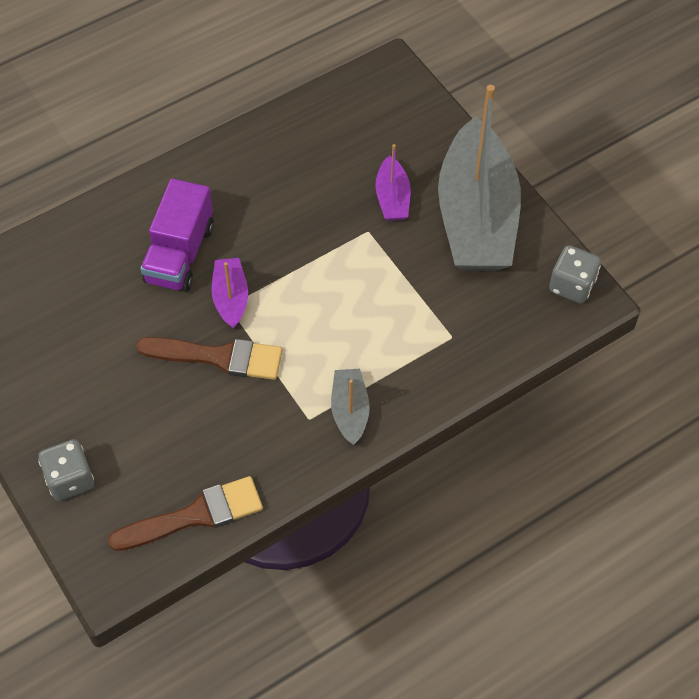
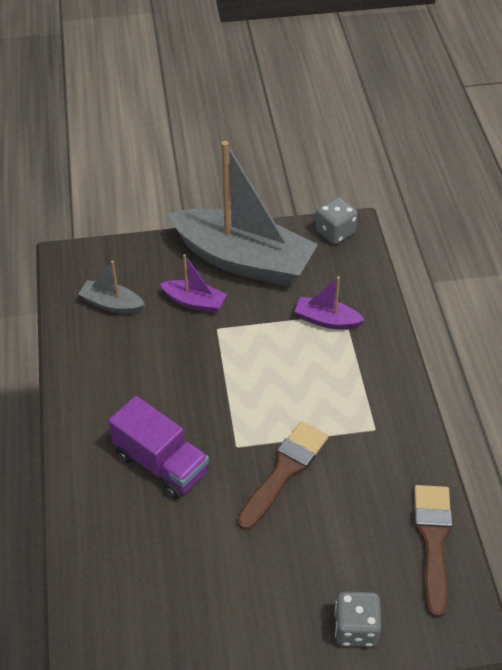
camera: 65 degrees left, 10 degrees down
purple boat [212,258,248,329] -> purple boat moved to [294,276,364,330]
grey boat [331,369,370,445] -> grey boat moved to [78,260,145,314]

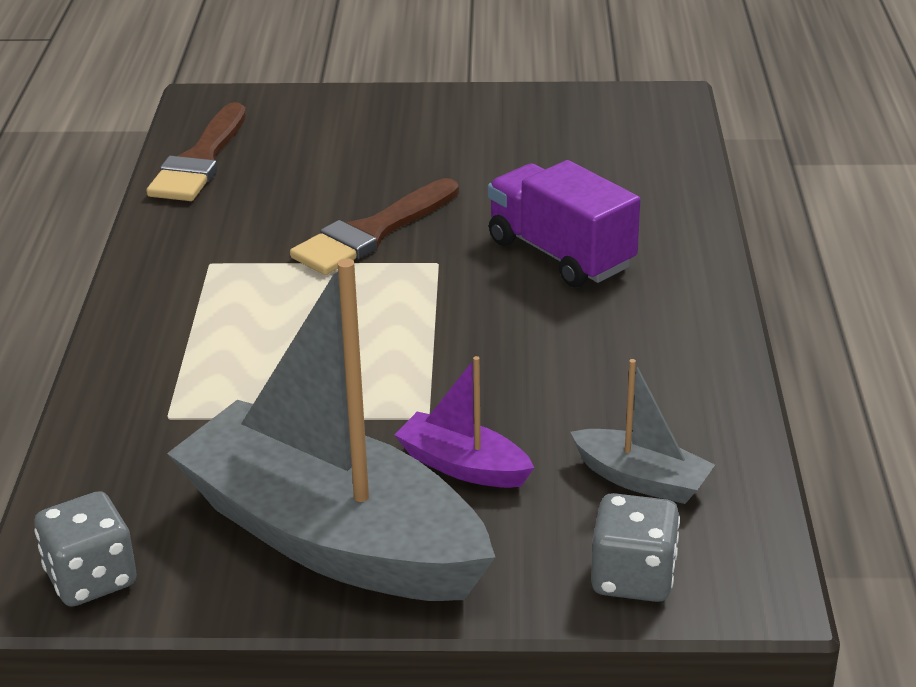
camera: 170 degrees left, 15 degrees down
purple boat [294,276,364,330] -> none
grey dice [334,592,381,647] -> grey dice moved to [591,493,680,602]

